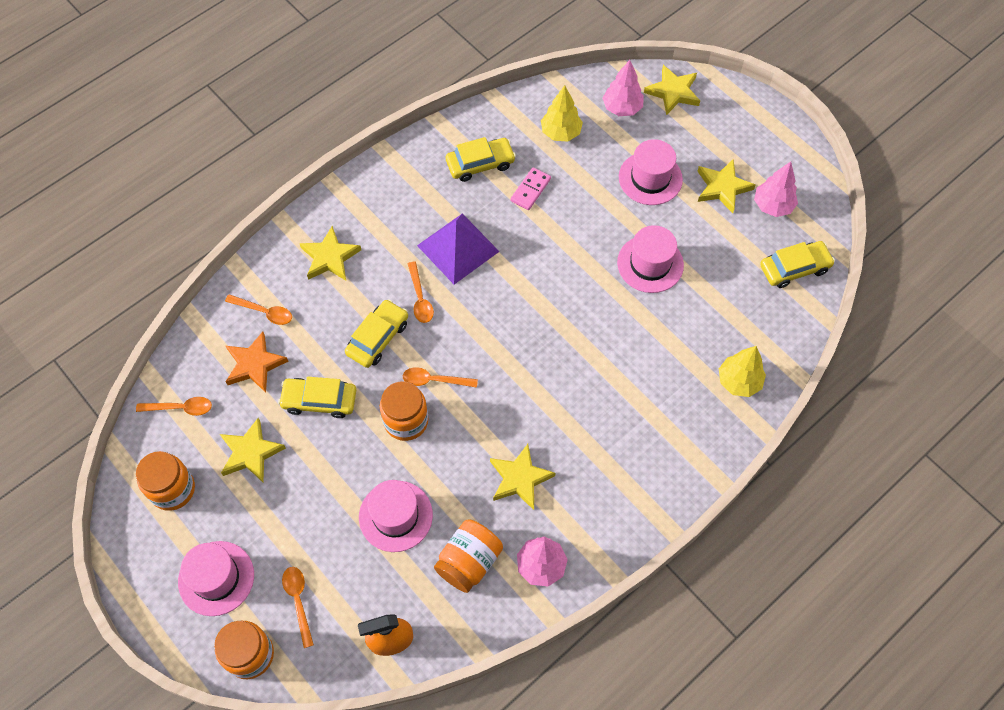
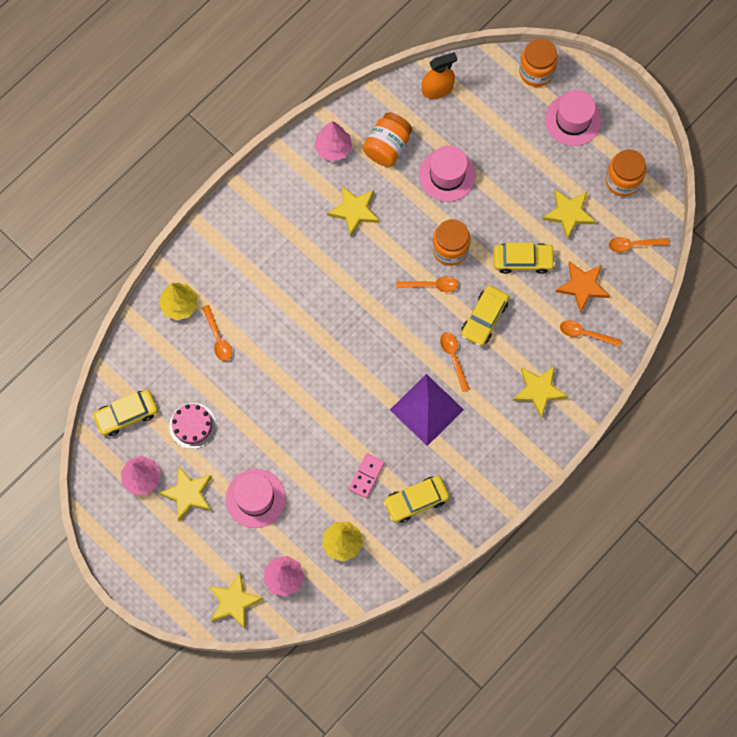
camera: 175 degrees right, 10 degrees up
orange spoon [282,567,314,648] -> orange spoon moved to [202,305,232,361]
pink hat [617,225,684,293] -> none
none -> pink cake [169,403,216,449]

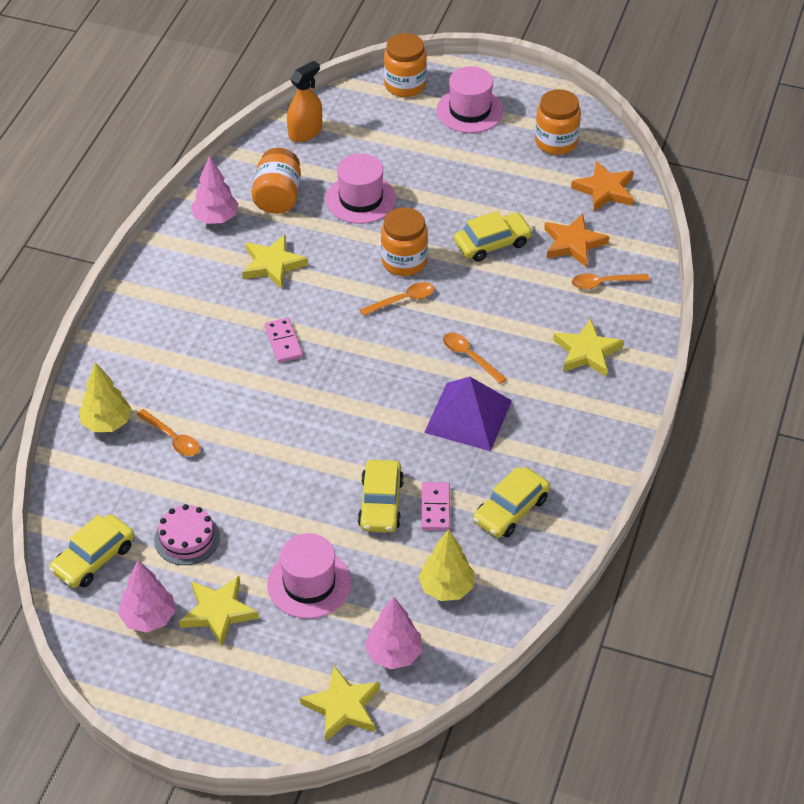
camera: 25 degrees left, 25 degrees down
yellow car [461,285,509,346] -> yellow car moved to [358,460,404,532]
yellow star [542,189,596,240] -> none
orange spoon [609,237,670,253] -> orange star [571,161,634,211]
none -> pink domino [265,318,303,363]

